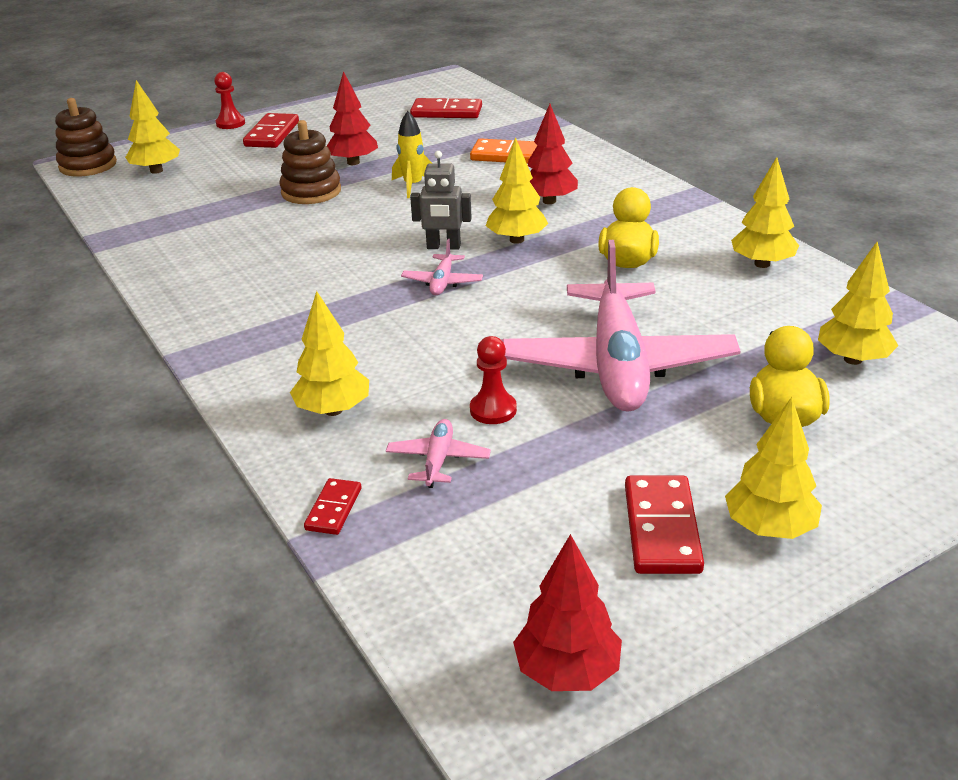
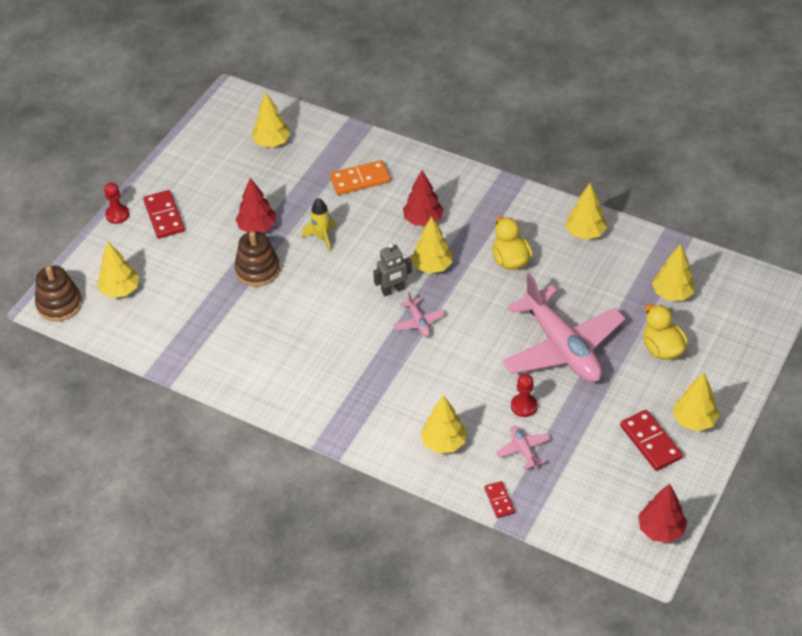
camera: 30 degrees left, 15 degrees up
red domino [410,98,482,118] -> yellow tree [252,92,291,147]

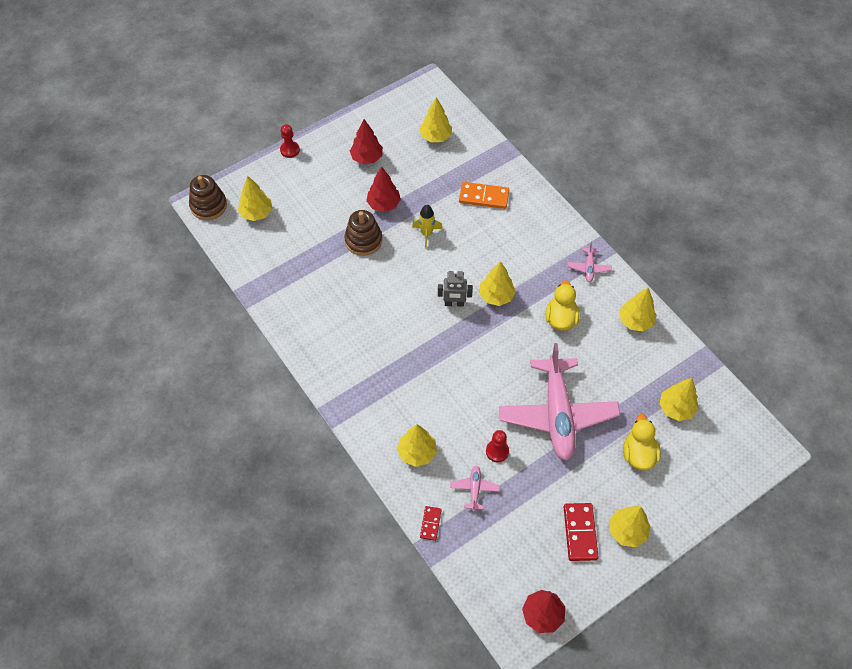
camera: 25 degrees right, 10 degrees up
red domino [143,190,185,239] -> none
pink plane [393,292,445,337] -> pink plane moved to [568,242,612,282]
red tree [403,170,444,226] -> red tree moved to [350,119,383,164]

